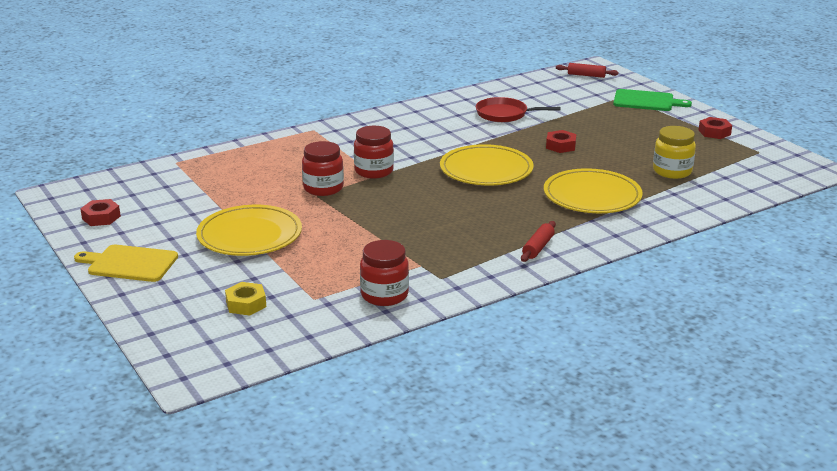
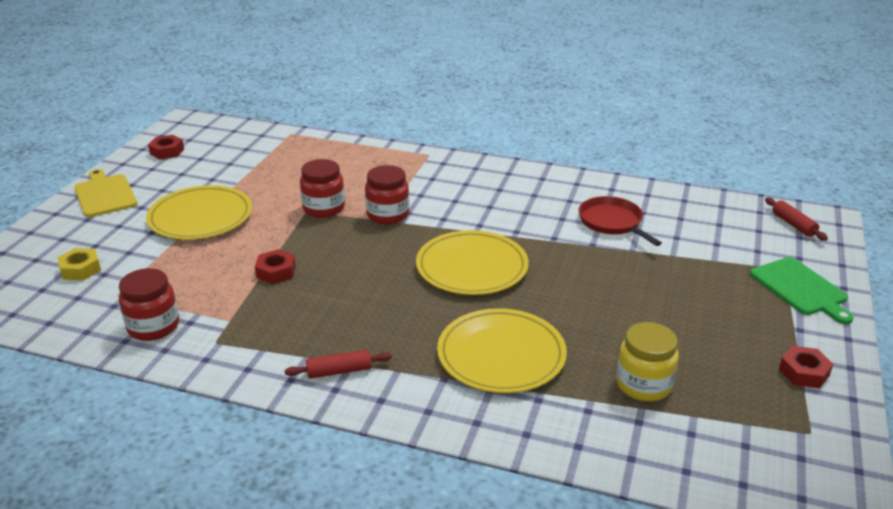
camera: 50 degrees right, 5 degrees up
red nut [546,130,576,153] -> red nut moved to [255,249,296,284]

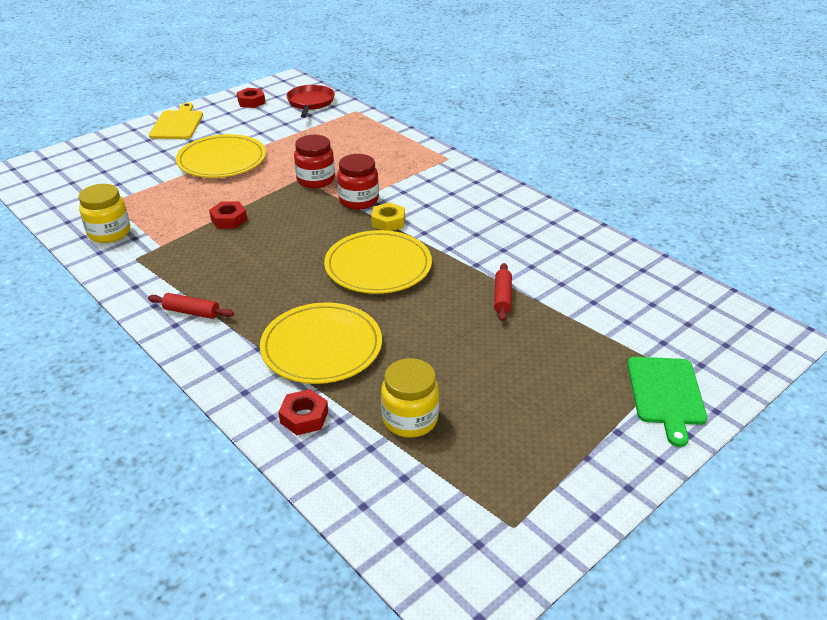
camera: 30 degrees right, 5 degrees up
yellow nut [57,248,101,280] -> yellow nut moved to [371,202,405,231]
red jar [119,268,179,341] -> yellow jar [78,184,130,243]
red pan [579,196,662,246] -> red pan moved to [287,85,335,118]
red rolling pin [765,197,828,241] -> red rolling pin moved to [494,263,512,321]
red nut [779,346,833,388] -> red nut moved to [278,389,328,435]

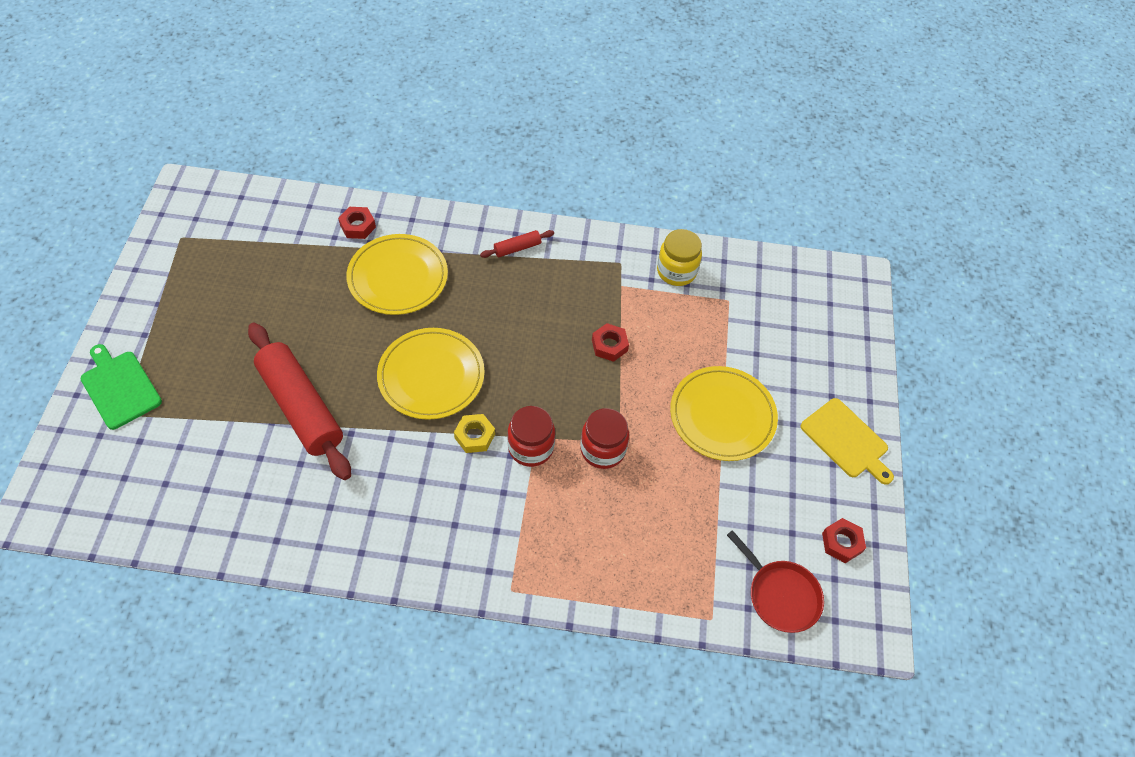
camera: 135 degrees right, 20 degrees up
yellow jar [381,358,439,438] -> none
red rolling pin [494,263,512,321] -> red rolling pin [248,323,351,480], size x2.33

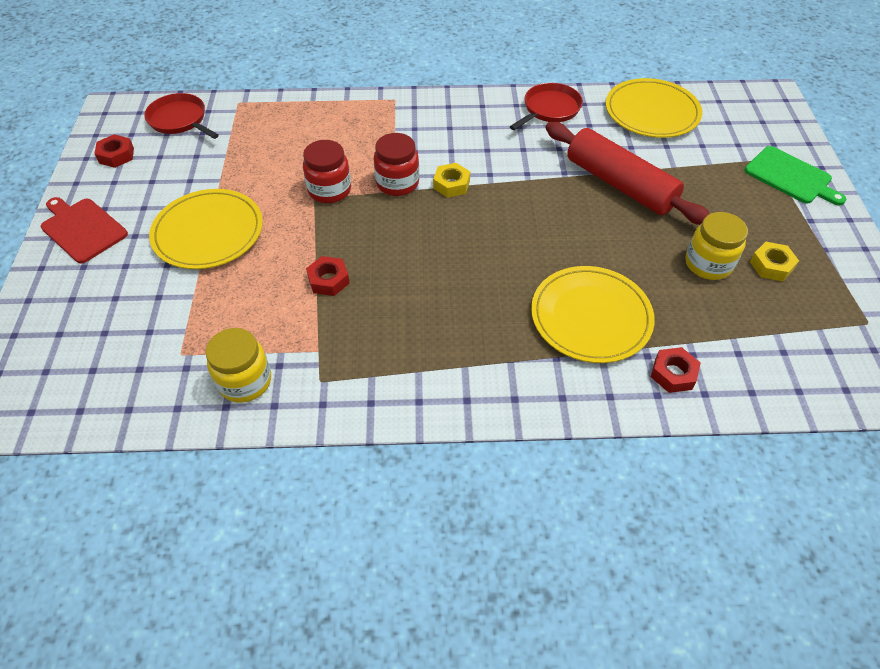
camera: 175 degrees right, 5 degrees down
yellow plate [377,328,485,420] -> yellow plate moved to [606,78,702,138]
red rolling pin [480,230,554,258] -> none
yellow cutting board [801,398,894,485] -> red cutting board [41,197,128,263]
none -> red pan [510,83,583,130]
none -> yellow jar [685,212,748,280]
none -> yellow nut [750,242,799,281]

